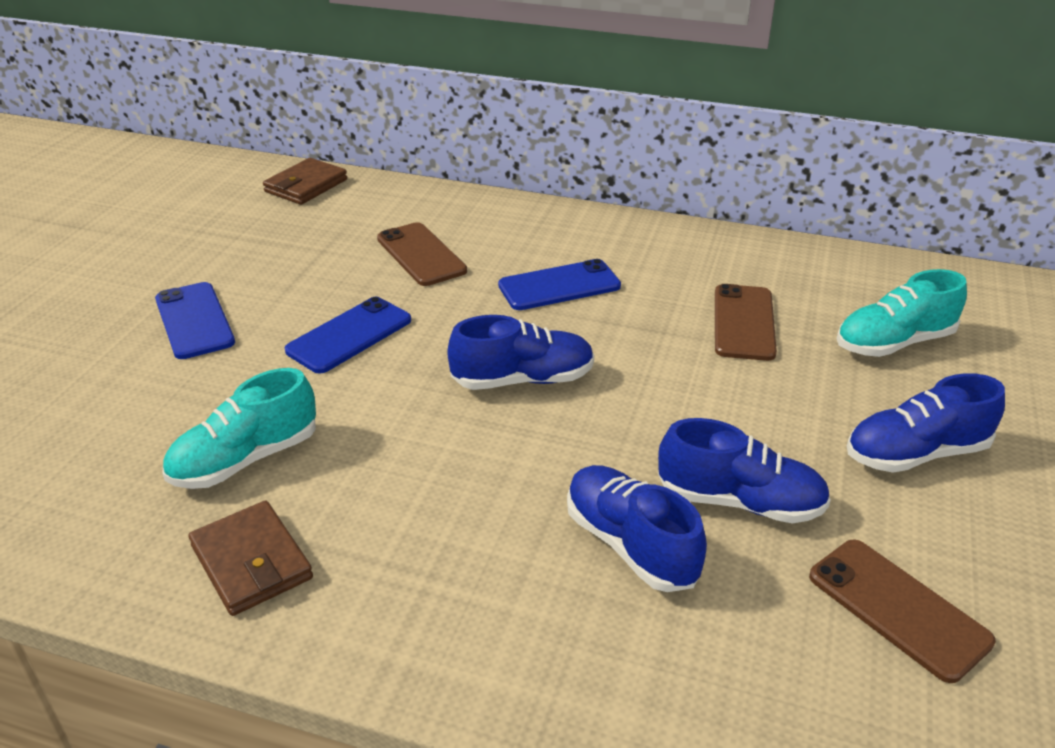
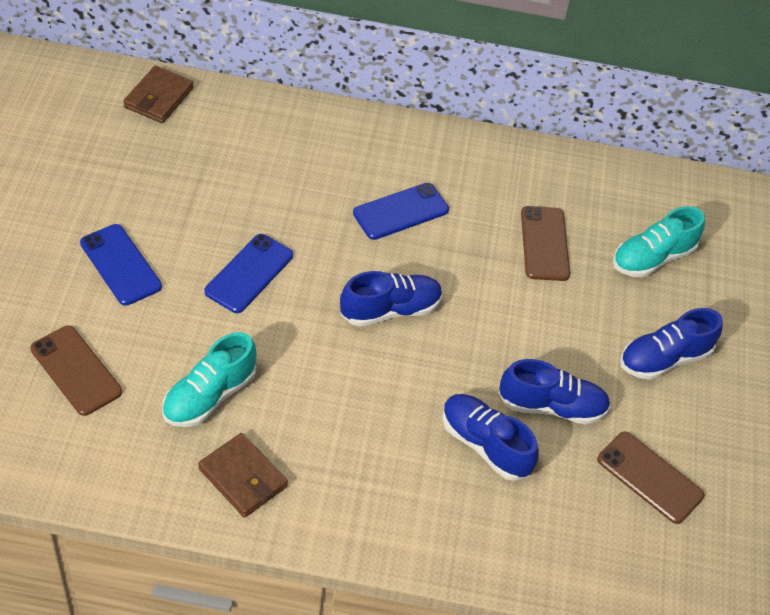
camera: 15 degrees left, 15 degrees up
brown phone [377,222,467,286] -> brown phone moved to [30,325,122,416]

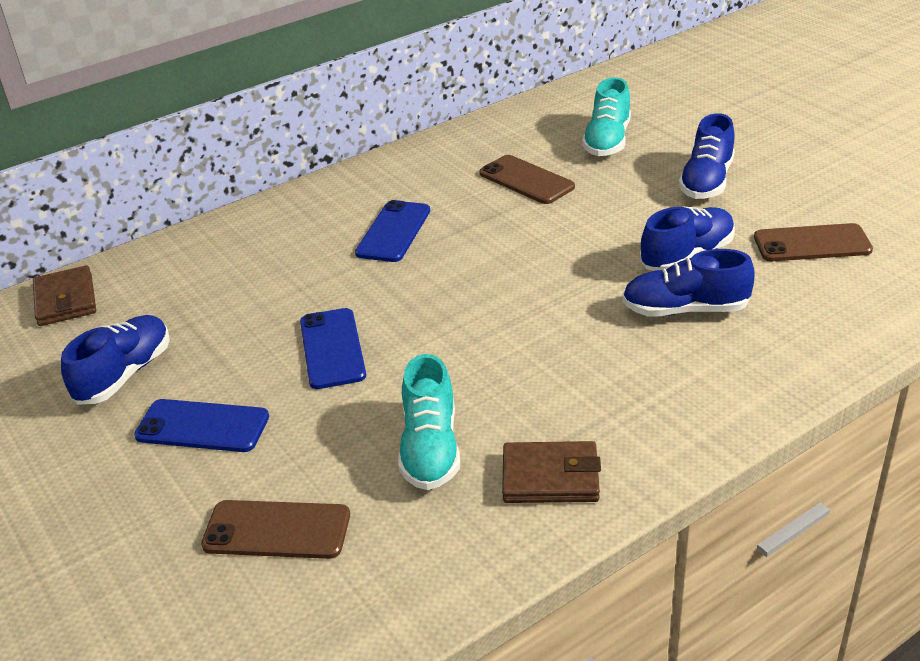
camera: 35 degrees left, 15 degrees down
blue shoe [340,271,443,327] -> blue shoe moved to [61,315,170,405]

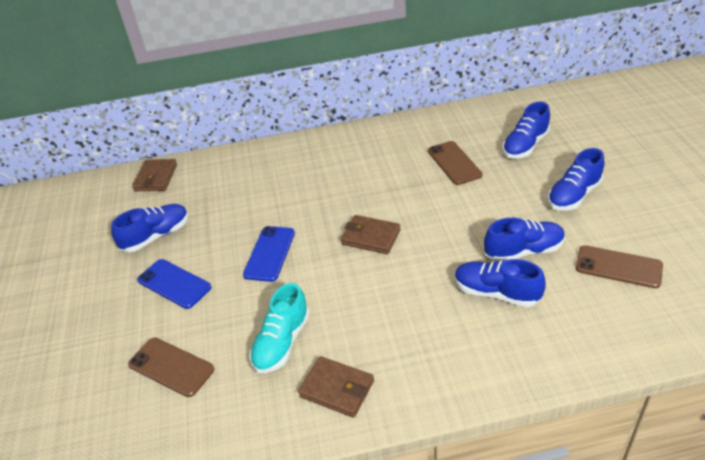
camera: 25 degrees right, 5 degrees up
blue phone [355,200,430,262] -> none
turquoise shoe [582,77,631,156] -> blue shoe [502,102,550,158]
none -> brown wallet [341,215,401,254]

